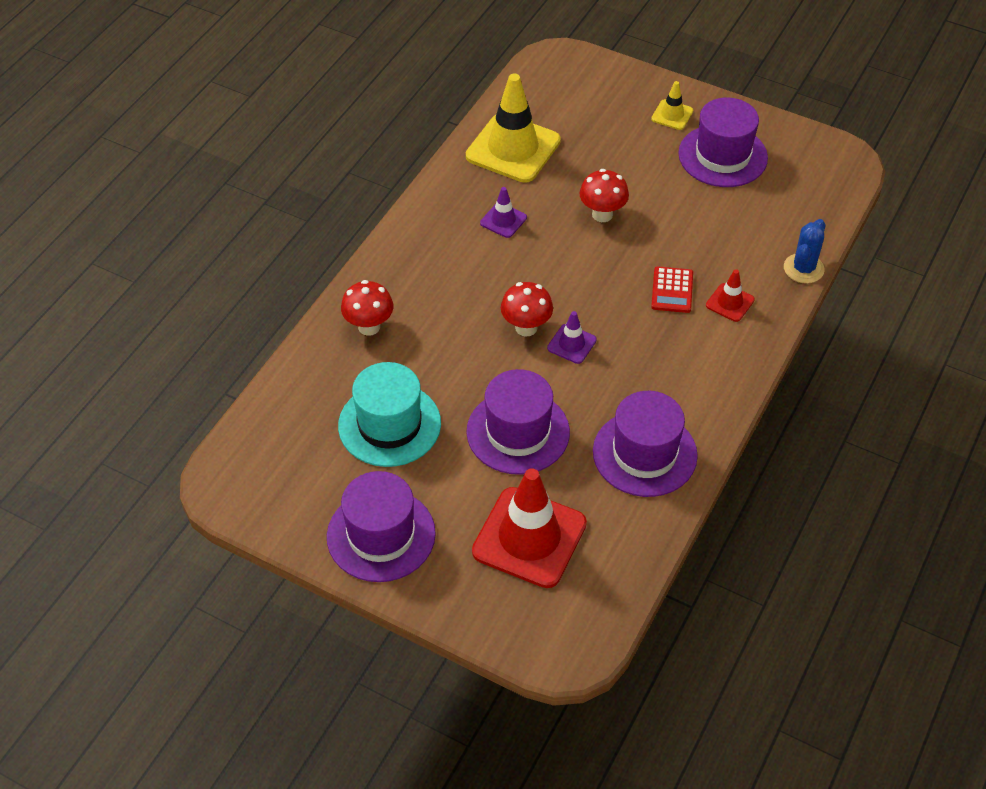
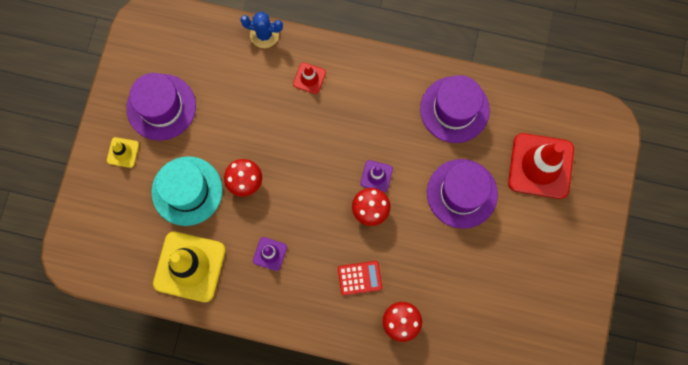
camera: 105 degrees left, 25 degrees up
purple hat [327,471,436,582] -> none
turquoise hat [338,362,441,467] -> turquoise hat moved to [151,156,223,226]
red calculator [651,266,693,313] -> red calculator moved to [338,261,382,295]

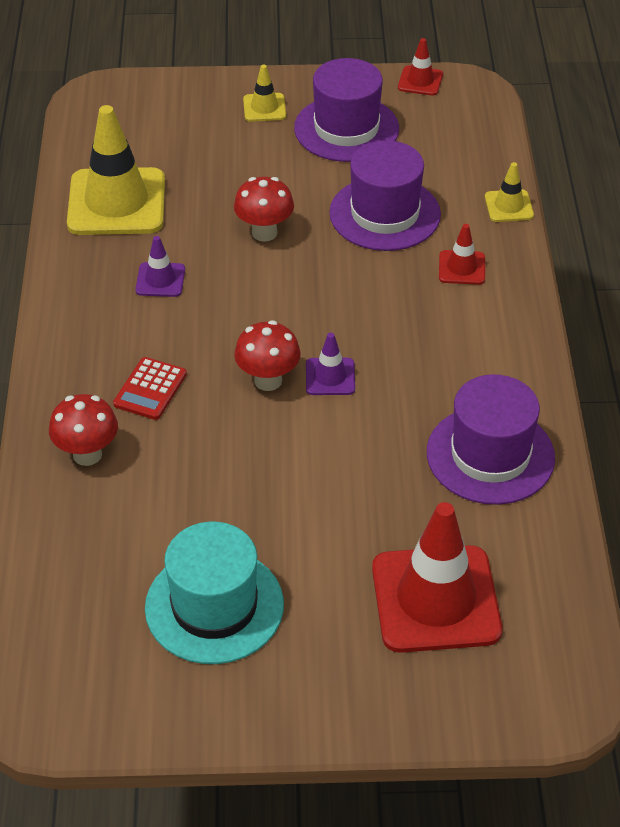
camera: 75 degrees right, 30 degrees down
turquoise hat [151,156,223,226] -> turquoise hat moved to [145,522,284,664]
blue cactus [240,12,283,48] -> yellow traffic cone [485,162,534,222]
red calculator [338,261,382,295] -> red calculator turned 45 degrees clockwise [113,357,187,420]
purple hat [427,159,498,229] -> purple hat moved to [329,140,441,251]
none -> red traffic cone [398,38,443,96]

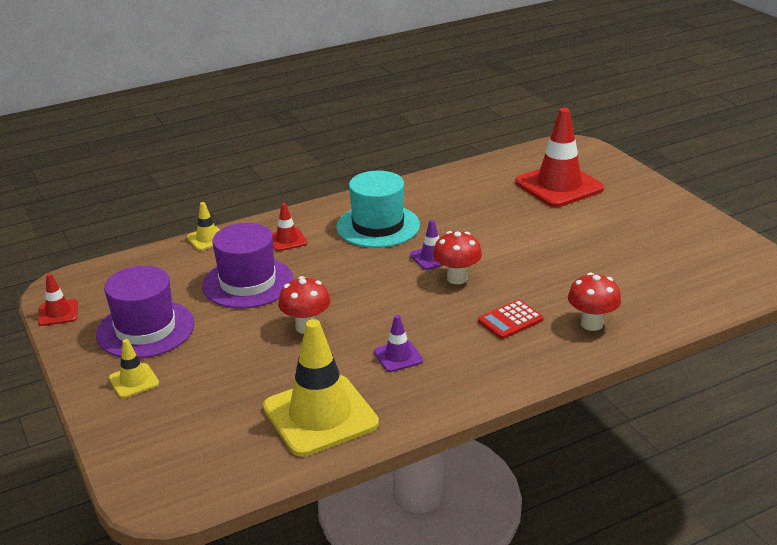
camera: 115 degrees left, 15 degrees down
red calculator [113,357,187,420] -> red calculator turned 150 degrees clockwise [478,300,544,339]
turquoise hat [145,522,284,664] -> turquoise hat moved to [336,171,420,248]
purple hat [427,374,555,505] -> none

